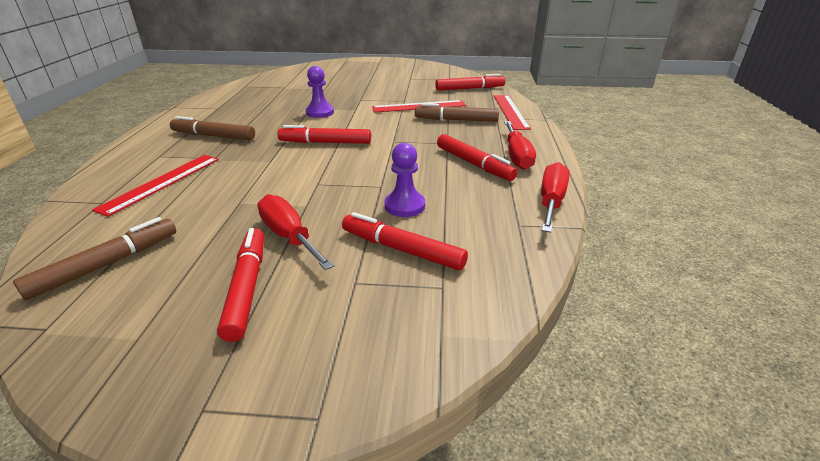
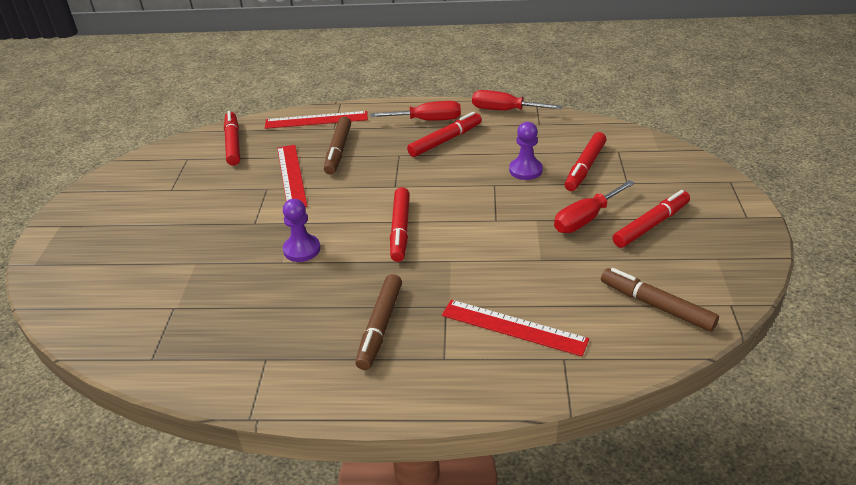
camera: 90 degrees left, 5 degrees up
red marker [217,228,264,342] -> red marker turned 150 degrees clockwise [613,190,690,248]

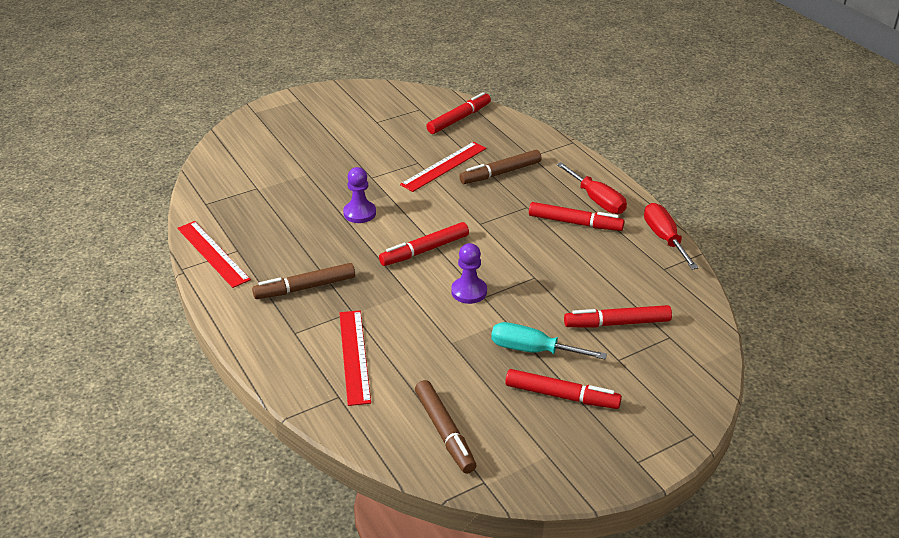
camera: 55 degrees right, 0 degrees up
red ruler [265,111,368,129] -> red ruler moved to [178,221,251,288]
purple pawn [509,122,543,180] -> purple pawn moved to [451,243,487,304]
red screwdriver [554,180,635,233] -> turquoise screwdriver [491,322,607,360]
brown marker [601,268,719,332] -> brown marker turned 150 degrees clockwise [415,380,477,474]

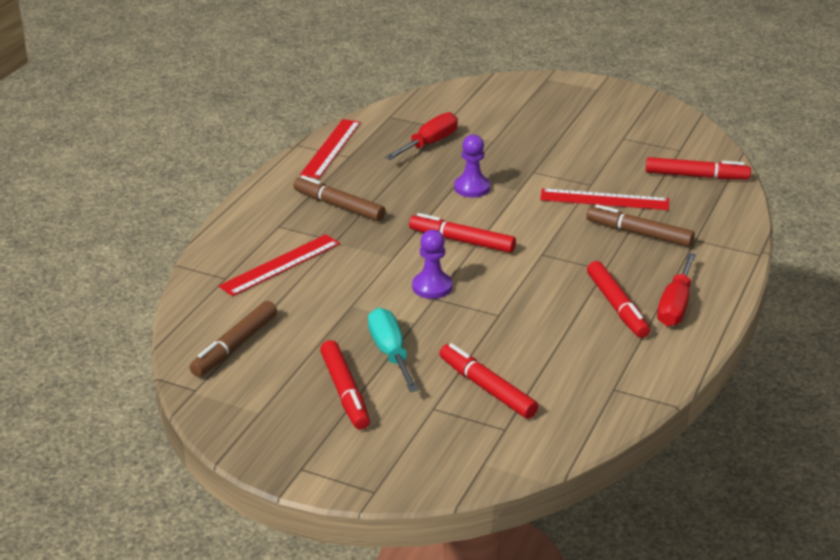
camera: 55 degrees right, 5 degrees down
red screwdriver [644,203,699,270] -> red screwdriver moved to [385,112,458,160]

